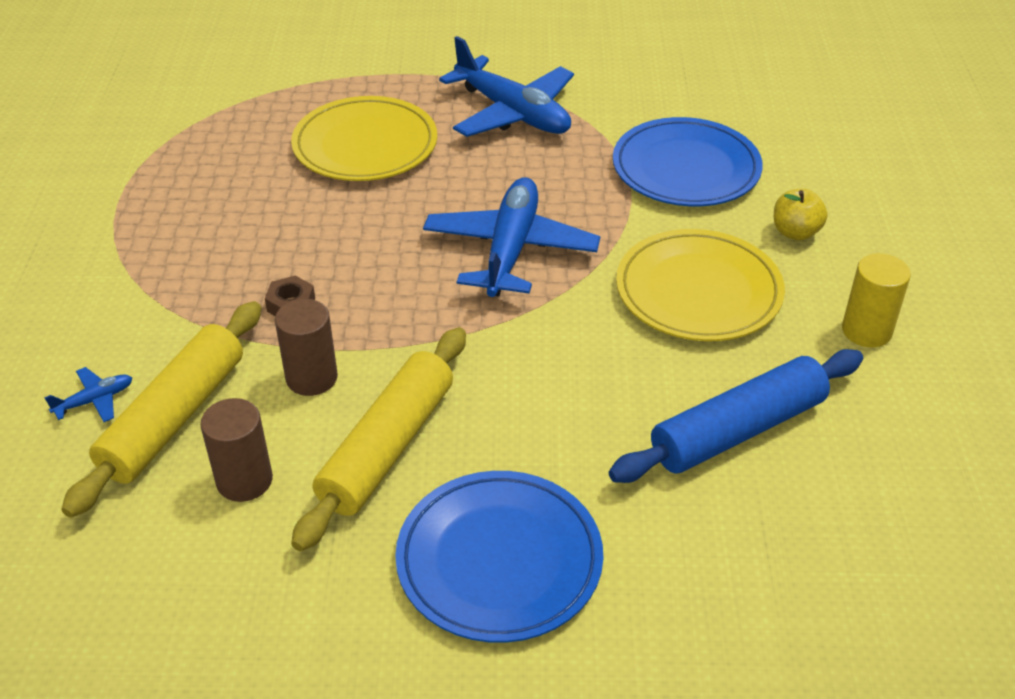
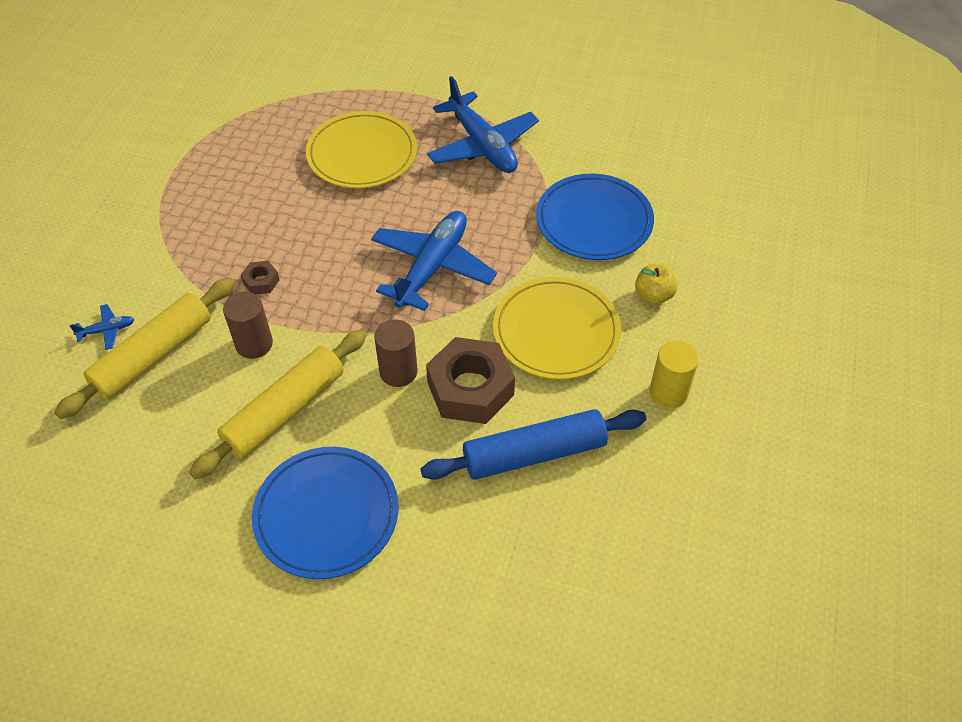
camera: 15 degrees right, 10 degrees up
brown cylinder [200,398,273,502] -> brown cylinder moved to [374,320,417,387]
none -> brown nut [426,337,515,424]

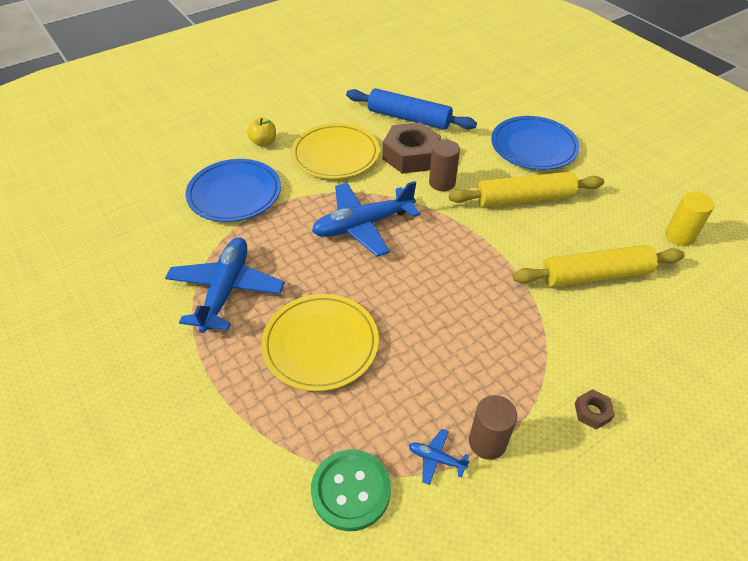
camera: 140 degrees left, 5 degrees down
blue plane [69,304,134,350] -> blue plane moved to [409,429,470,485]
brown cylinder [223,292,273,359] -> brown cylinder moved to [469,395,517,460]
brown nut [240,261,280,294] -> brown nut moved to [575,389,615,430]
yellow cylinder [649,341,699,408] -> yellow cylinder moved to [665,192,714,247]
none -> green button [311,449,391,531]

